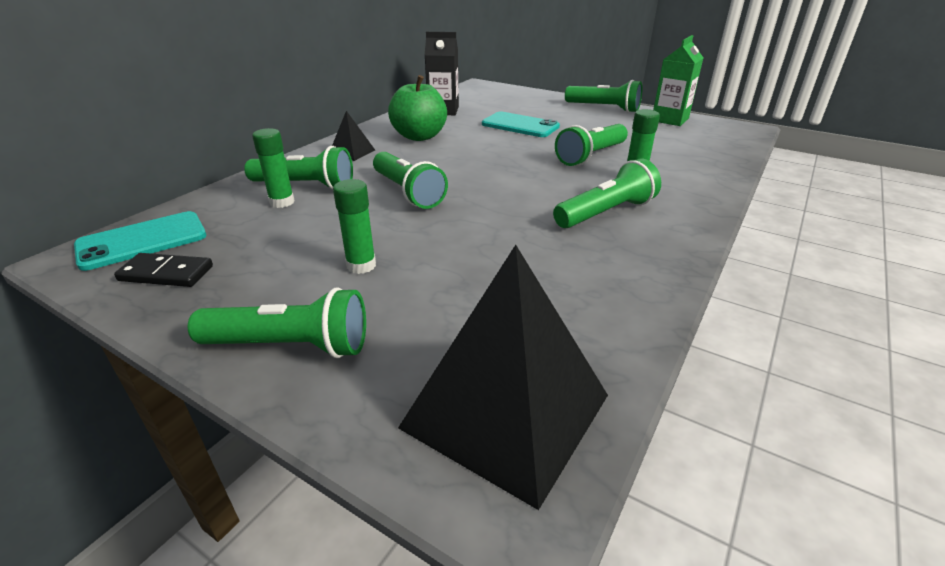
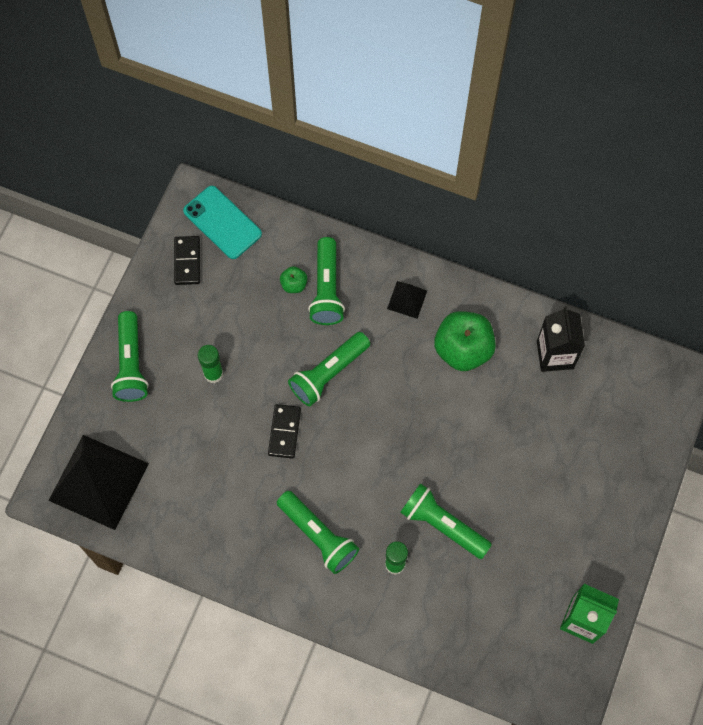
camera: 80 degrees right, 35 degrees up
green glue stick [252,128,295,208] -> green apple [280,266,307,293]
turquoise phone [482,112,560,137] -> none
green flashlight [565,80,643,113] -> none
none -> black domino [268,404,301,459]

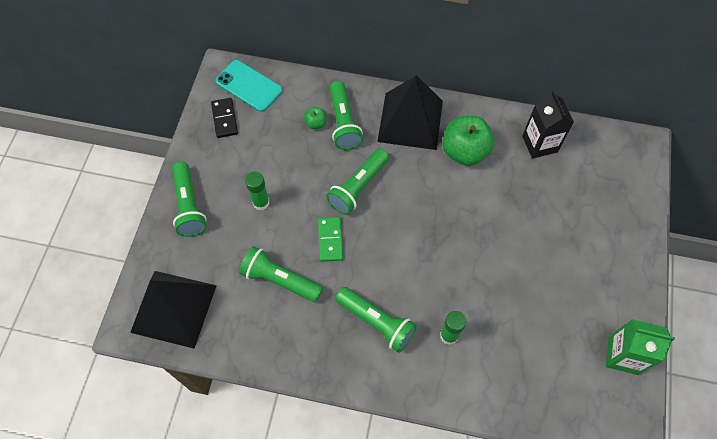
camera: 10 degrees left, 5 degrees down
black domino [268,404,301,459] -> green domino [318,217,343,262]
black pyramid [387,281,427,319] -> black pyramid [377,75,443,150], size x2.22
green flashlight [400,483,492,559] -> green flashlight moved to [239,246,323,302]

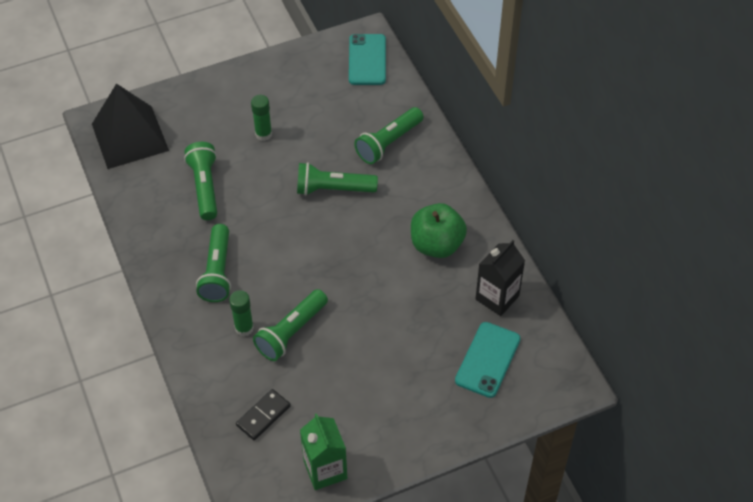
camera: 55 degrees right, 10 degrees down
green flashlight [172,161,207,237] -> green flashlight moved to [253,289,328,361]
black domino [211,98,238,138] -> black domino moved to [236,389,291,440]
green apple [304,107,327,129] -> none
green domino [318,217,343,262] -> none
black pyramid [377,75,443,150] -> none
none -> turquoise phone [455,322,521,398]

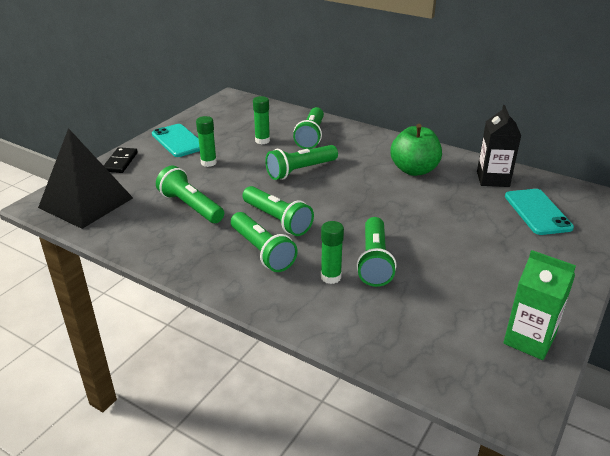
camera: 35 degrees left, 20 degrees down
black domino [236,389,291,440] -> black domino moved to [103,147,138,173]
turquoise phone [349,34,386,85] -> turquoise phone moved to [152,124,200,157]
none -> green flashlight [242,186,314,236]
none -> green glue stick [253,96,270,144]

